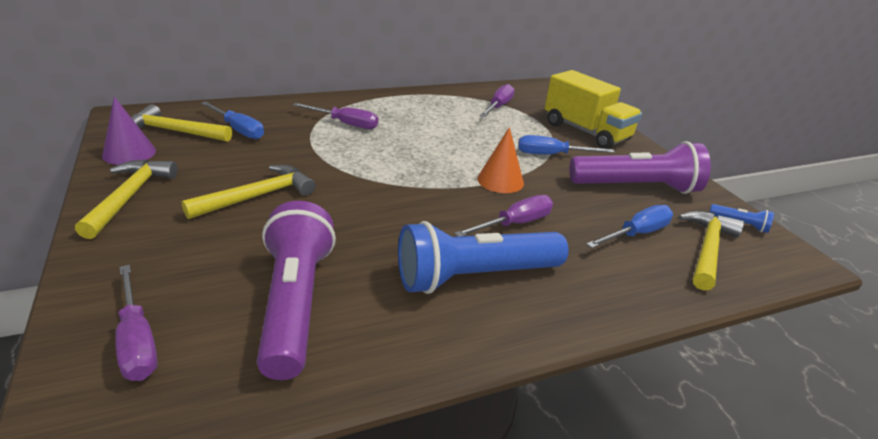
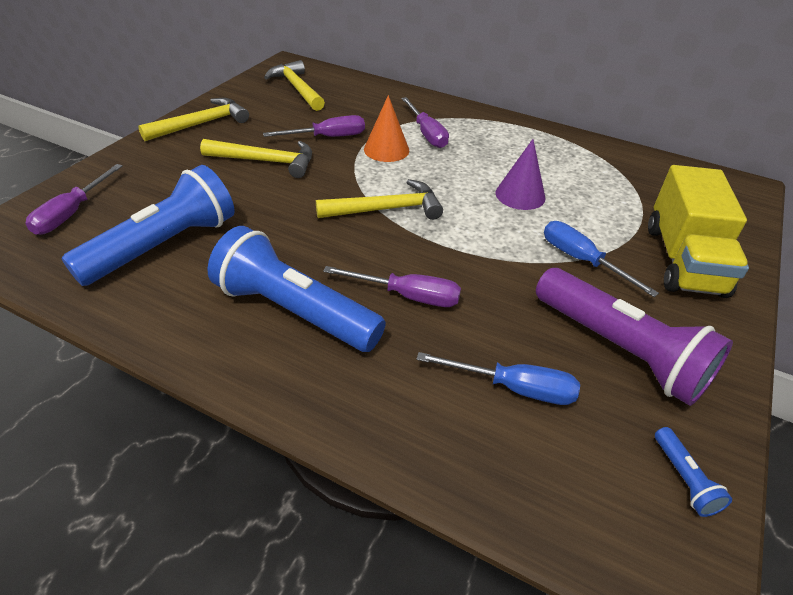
camera: 50 degrees right, 10 degrees up
purple cone [102,96,156,165] -> purple cone moved to [496,139,546,210]
blue screwdriver [201,101,264,139] -> none
purple flashlight [257,201,336,380] -> blue flashlight [62,165,235,286]
orange cone [477,127,524,193] -> orange cone moved to [364,95,409,162]
purple screwdriver [480,84,514,117] -> purple screwdriver moved to [263,115,365,137]
yellow hammer [679,211,744,291] -> yellow hammer moved to [316,179,443,220]

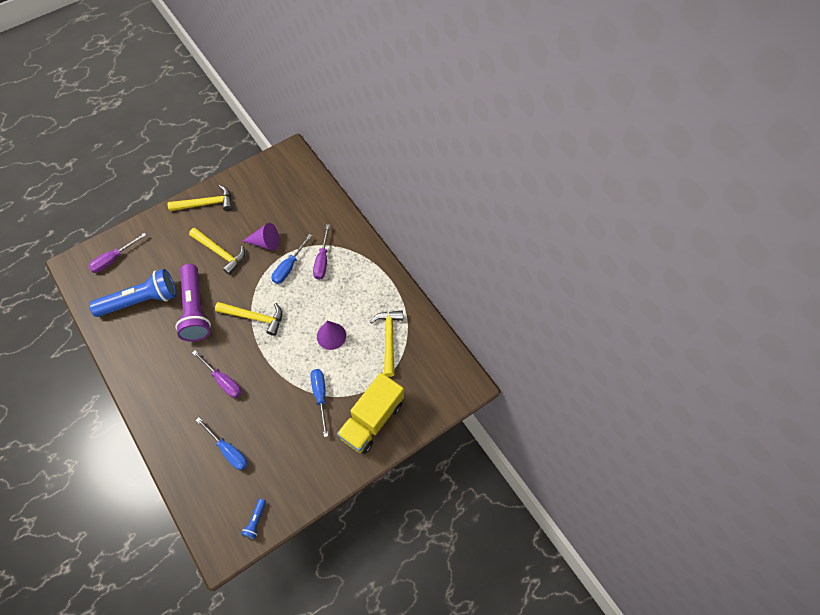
camera: 30 degrees right, 20 degrees up
blue flashlight [208,226,386,352] -> none
purple screwdriver [263,115,365,137] -> purple cone [243,223,279,251]
yellow hammer [264,60,325,111] -> yellow hammer moved to [370,311,403,377]
orange cone [364,95,409,162] -> blue screwdriver [272,234,312,284]
purple flashlight [536,268,733,406] -> purple flashlight moved to [175,264,211,341]

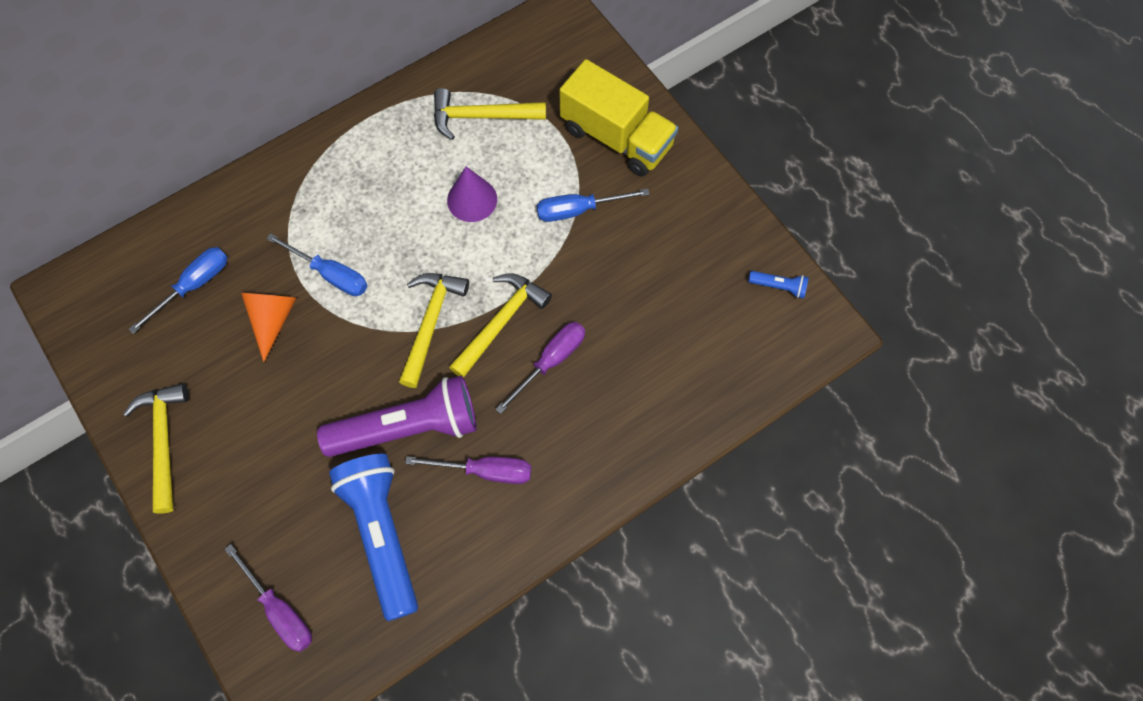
camera: 90 degrees left, 5 degrees up
yellow hammer [189,228,245,275] -> yellow hammer moved to [449,273,552,378]
blue screwdriver [196,417,248,470] -> blue screwdriver moved to [129,247,228,334]
purple cone [243,223,279,251] -> orange cone [241,293,297,362]
purple screwdriver [313,224,330,280] -> purple screwdriver moved to [405,456,531,484]

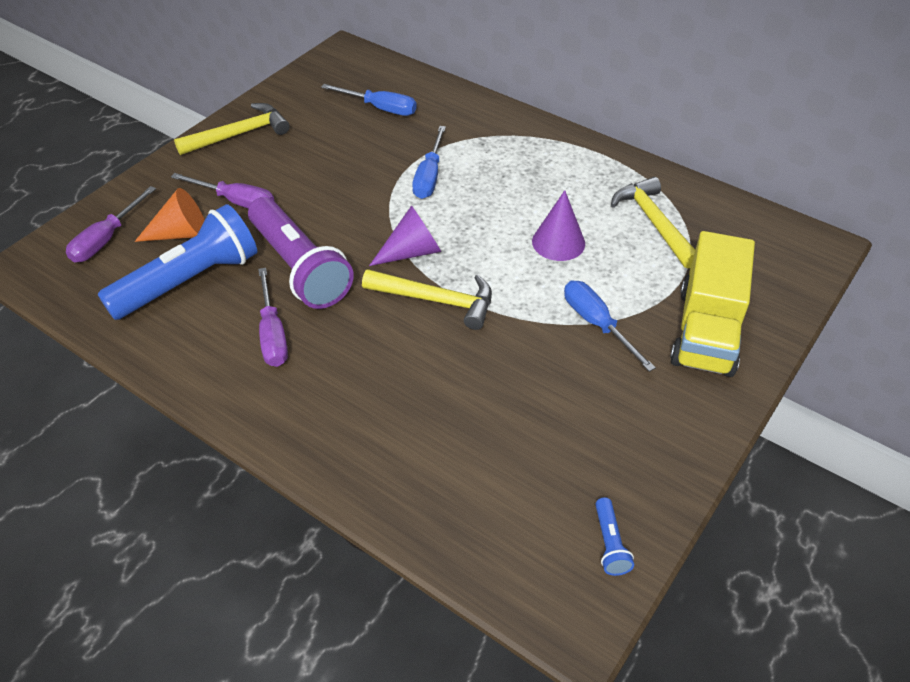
camera: 70 degrees right, 20 degrees down
orange cone [241,293,297,362] -> orange cone moved to [135,188,205,242]
yellow hammer [399,273,469,388] -> purple cone [369,205,441,266]
purple screwdriver [495,322,585,414] -> purple screwdriver moved to [171,173,274,209]

